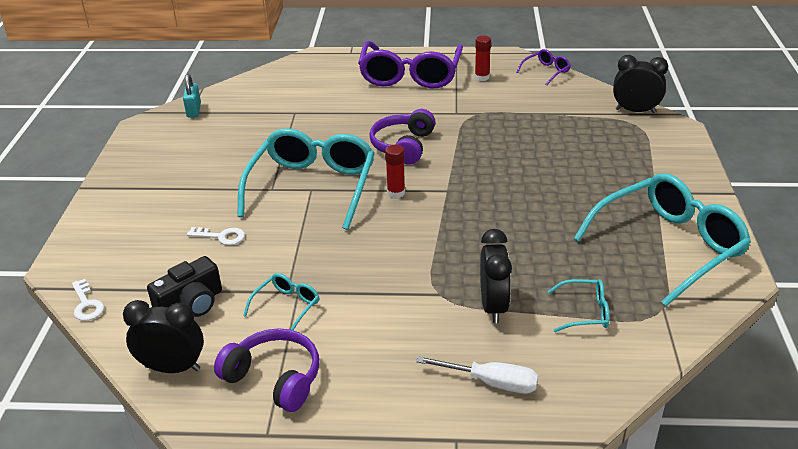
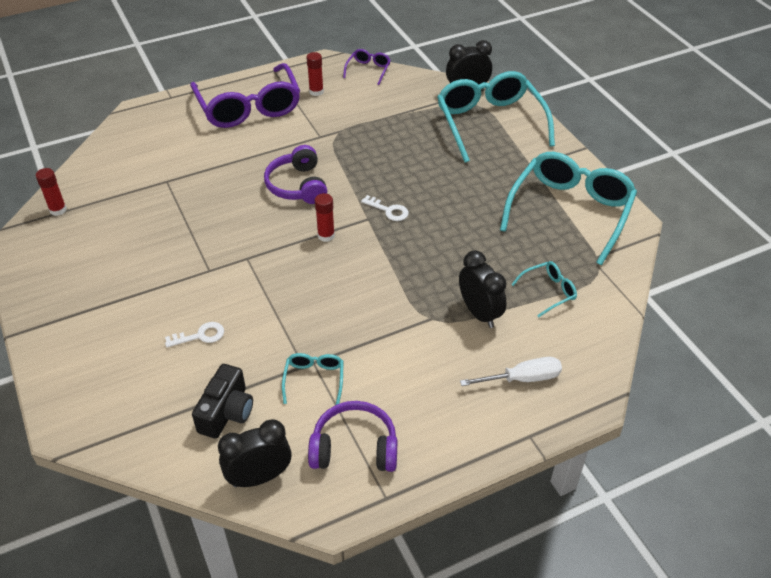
camera: 30 degrees left, 10 degrees up
white key [72,279,104,321] -> white key moved to [361,195,409,221]
turquoise padlock [183,74,201,118] -> red glue stick [36,168,67,216]
turquoise glasses [237,128,375,230] -> turquoise glasses moved to [437,71,555,163]

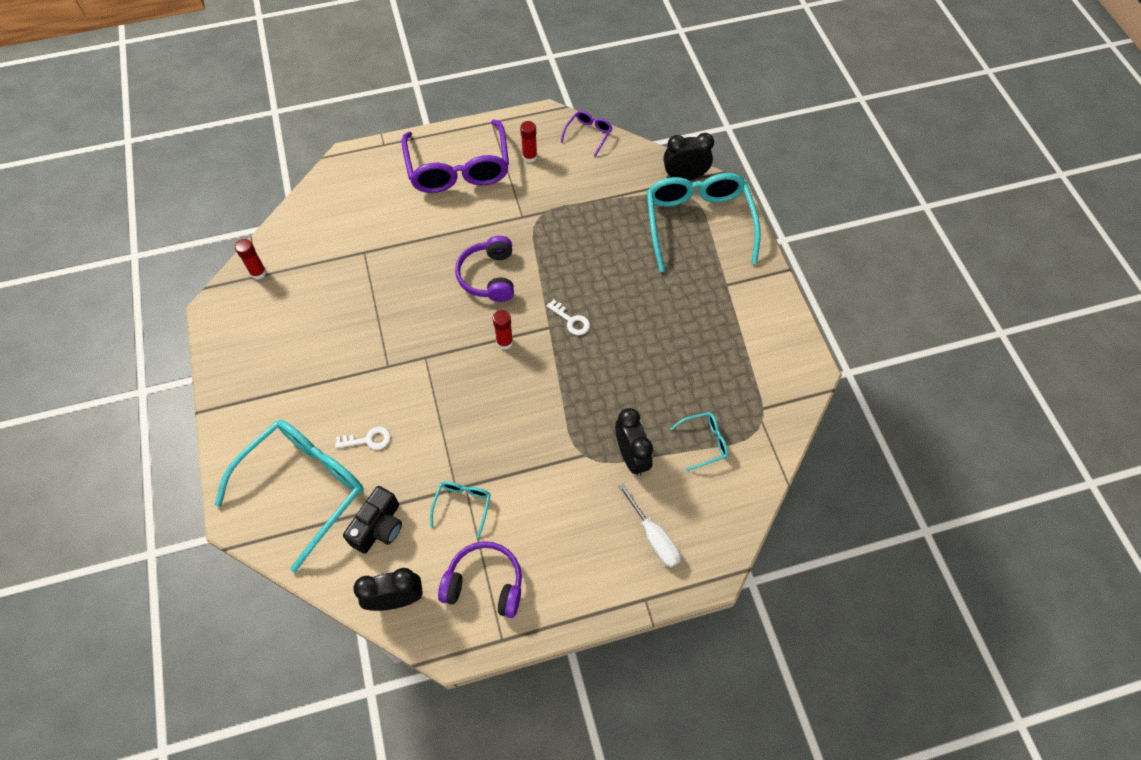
camera: 10 degrees right, 15 degrees up
white screwdriver [460,357,562,386] -> white screwdriver turned 60 degrees clockwise [618,484,680,567]
turquoise glasses [500,152,637,265] -> turquoise glasses moved to [215,420,364,572]

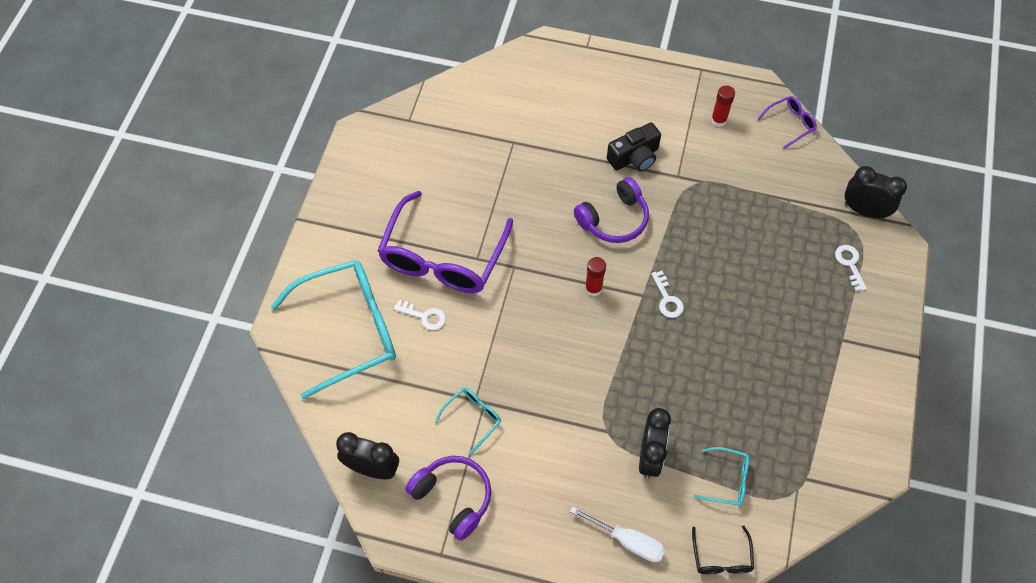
camera: 30 degrees right, 0 degrees up
red glue stick [235,239,266,280] -> none
black camera [343,486,402,554] -> black camera moved to [607,122,661,172]
purple glasses [402,120,509,193] -> purple glasses moved to [378,191,513,293]
purple headphones [455,236,514,302] -> purple headphones turned 150 degrees counterclockwise [574,177,649,243]
white screwdriver [618,484,680,567] -> white screwdriver turned 60 degrees counterclockwise [570,507,665,562]
turquoise glasses [647,173,761,272] -> white key [835,245,867,291]
none -> black glasses [692,526,754,574]

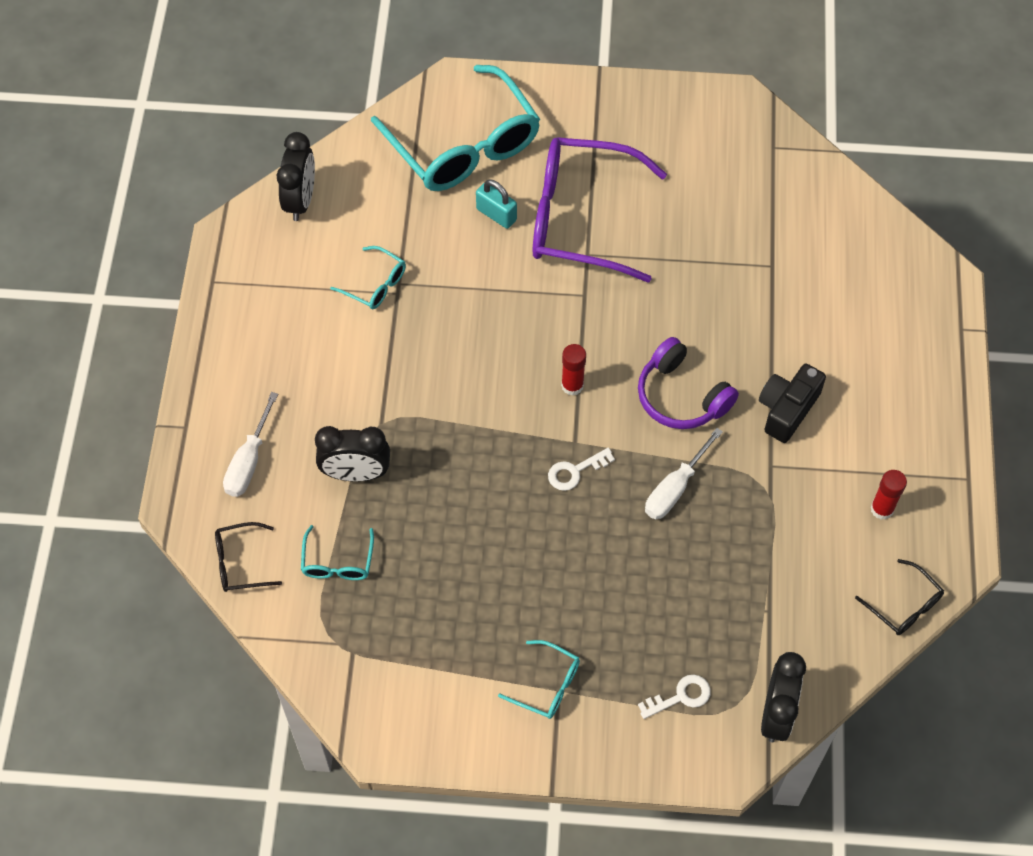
camera: 80 degrees right, 0 degrees up
white key [394,300,446,330] -> turquoise padlock [476,179,517,229]
purple headphones [405,456,491,541] -> none
black camera [607,122,661,172] -> black camera turned 75 degrees clockwise [759,364,826,443]
purple glasses [758,96,817,149] -> black glasses [855,559,944,635]
none -> turquoise glasses [498,640,580,719]
none -> white screwdriver [645,428,723,519]

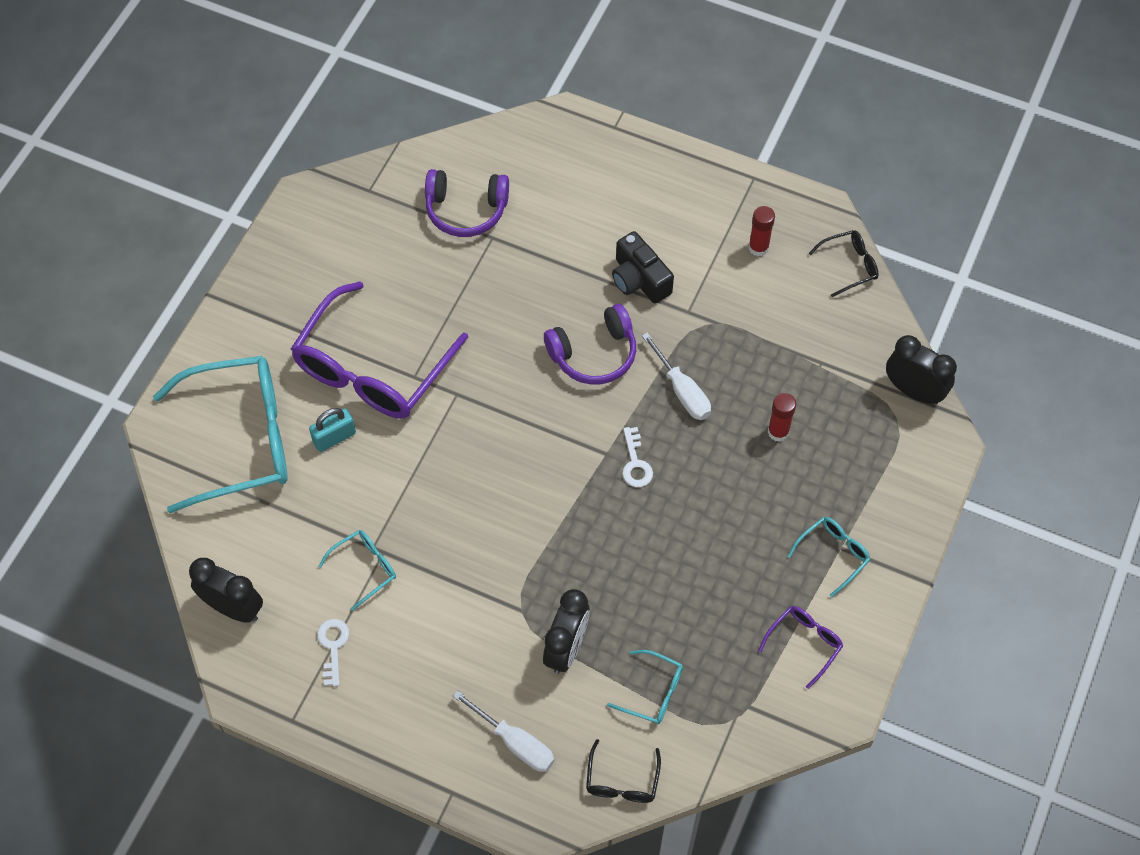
camera: 70 degrees left, 0 degrees up
red glue stick [561,344,586,396] -> red glue stick moved to [768,393,796,442]
white key [638,675,711,719] -> white key moved to [317,619,349,686]
none -> purple headphones [425,169,509,237]
none -> purple glasses [758,606,843,689]

